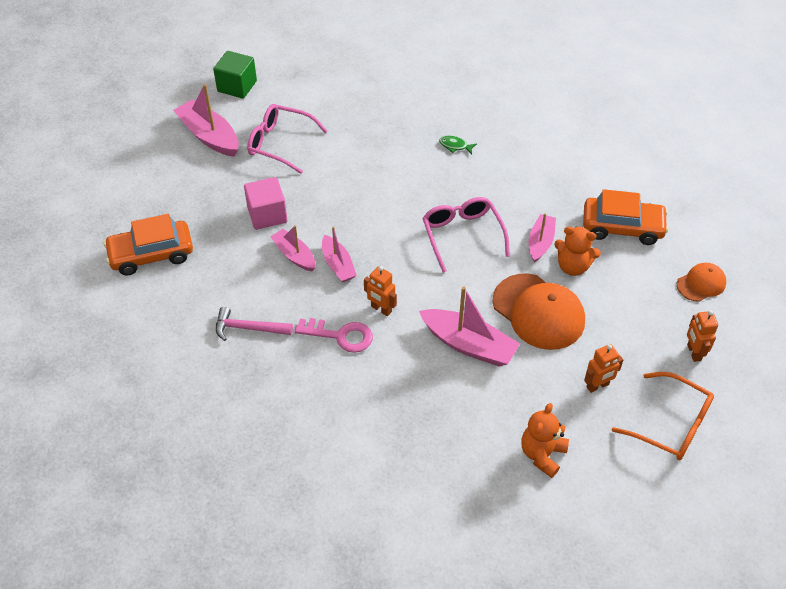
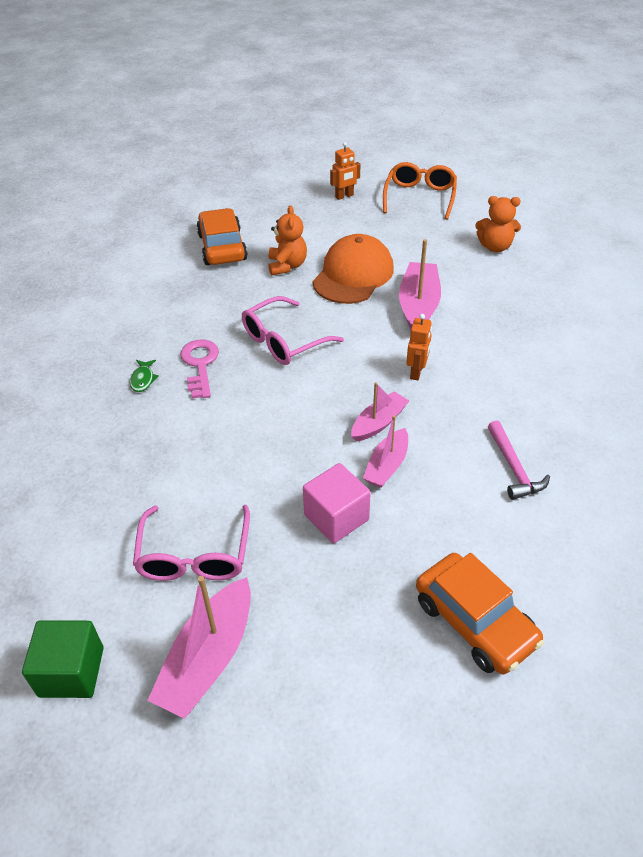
camera: 110 degrees left, 5 degrees down
pink key [295,318,373,353] -> pink key moved to [180,339,219,399]
pink boat [529,213,556,263] -> none
orange robot [584,344,623,393] -> none
orange cap [677,263,726,302] -> none

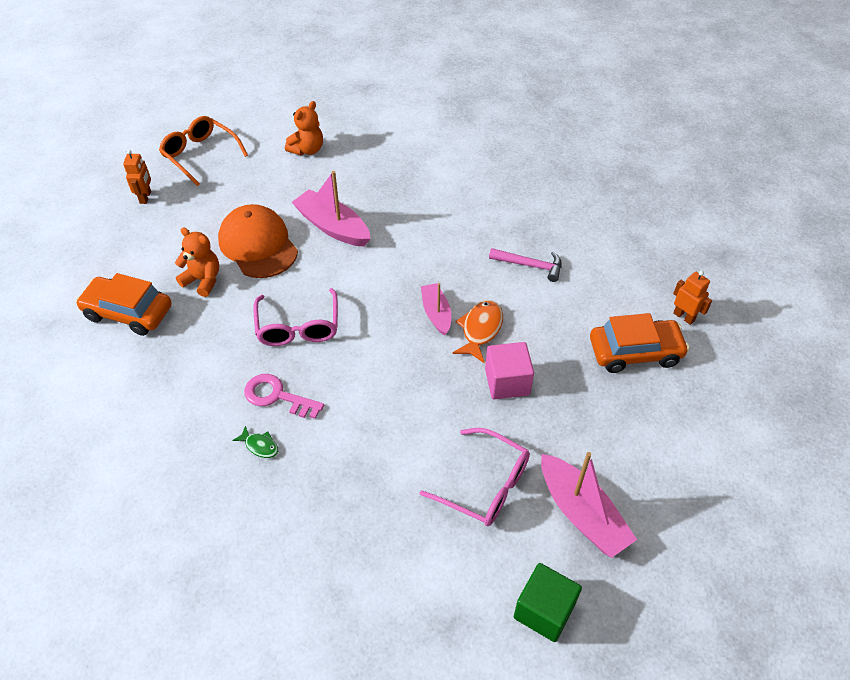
camera: 60 degrees left, 5 degrees up
pink boat [363,415,408,488] -> orange fish [452,300,503,363]
orange robot [406,314,432,380] -> orange robot moved to [673,271,712,325]

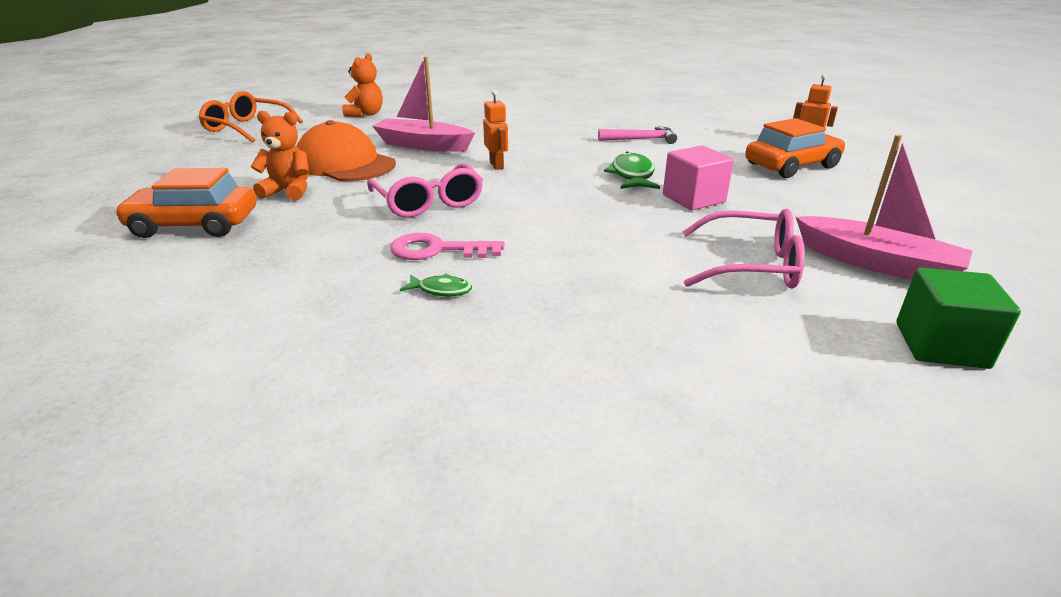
camera: 20 degrees left, 20 degrees down
orange robot [123,150,151,204] -> orange robot moved to [483,90,508,170]
pink boat [421,283,451,336] -> none
orange fish [452,300,503,363] -> green fish [604,151,660,189]

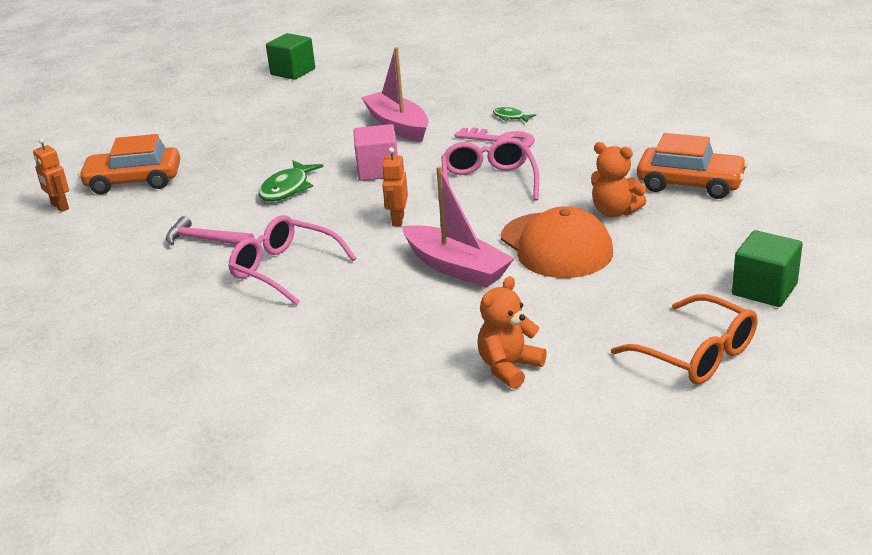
camera: 155 degrees left, 0 degrees up
pink cube [663,145,734,210] -> pink cube moved to [353,124,398,181]
pink glasses [682,209,805,289] -> pink glasses moved to [228,215,356,305]
pink boat [796,135,972,280] -> pink boat moved to [361,47,429,142]
none -> green cube [732,230,803,307]

